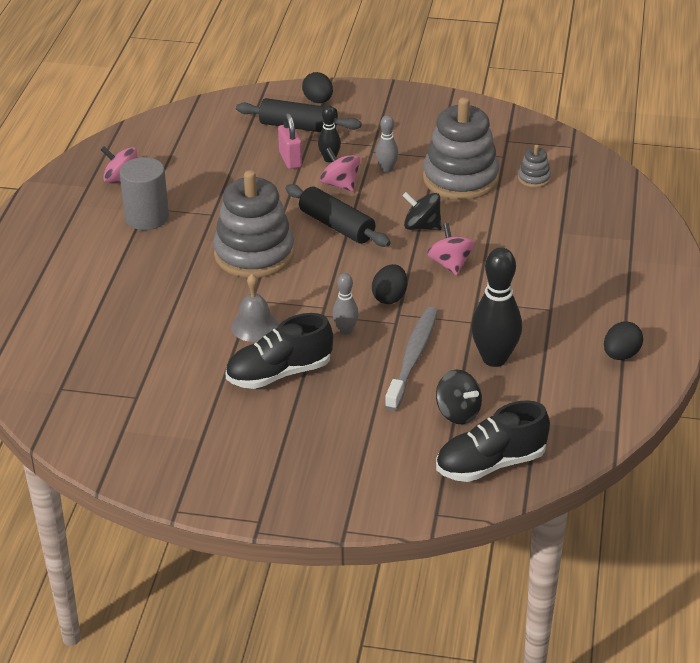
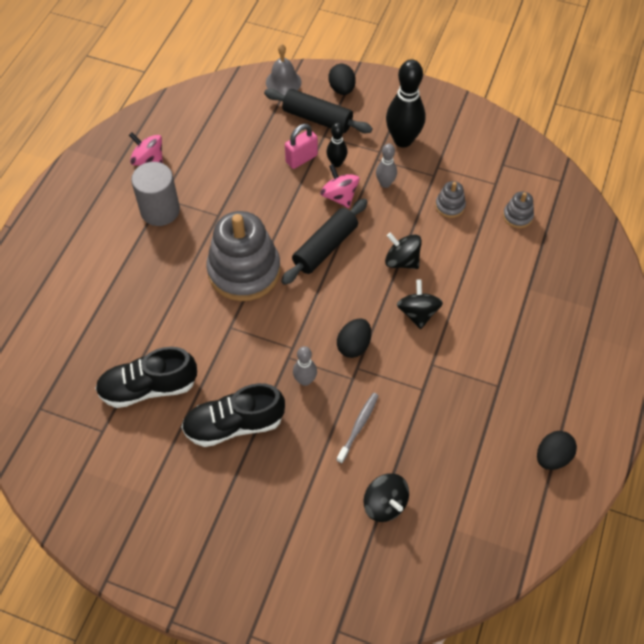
camera: 10 degrees right, 20 degrees up
grey bell [231,274,279,342] -> grey bell moved to [266,44,301,95]
pink padlock [278,113,302,169] -> pink padlock turned 60 degrees clockwise [285,124,318,169]
black rolling pin [285,184,390,247] -> black rolling pin turned 75 degrees clockwise [281,198,367,285]
grey toothbrush [385,307,438,411] -> grey toothbrush [336,393,379,463], size x0.57
grey stacking toy [423,97,499,200] -> grey stacking toy [435,181,466,218], size x0.43
pink spinning top [427,223,475,276] -> black spinning top [397,279,443,329]
black shoe [436,400,550,482] -> black shoe moved to [95,347,197,408]
black bowling pin [471,247,522,367] -> black bowling pin moved to [386,59,425,148]

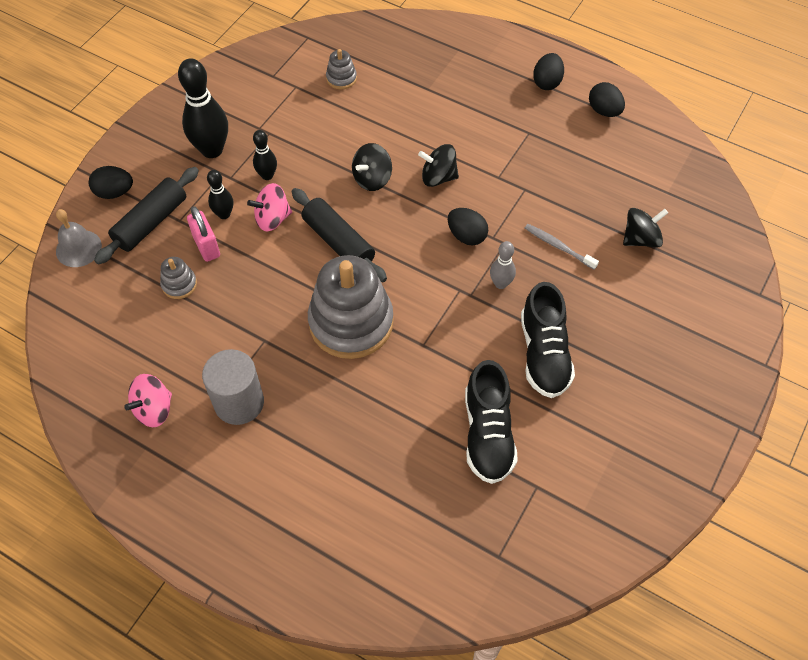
camera: 80 degrees left, 0 degrees up
grey bowling pin [376,144,397,188] -> black bowling pin [253,130,277,180]
grey stacking toy [435,181,466,218] -> grey stacking toy moved to [160,257,197,299]
none -> black egg [533,53,564,90]

